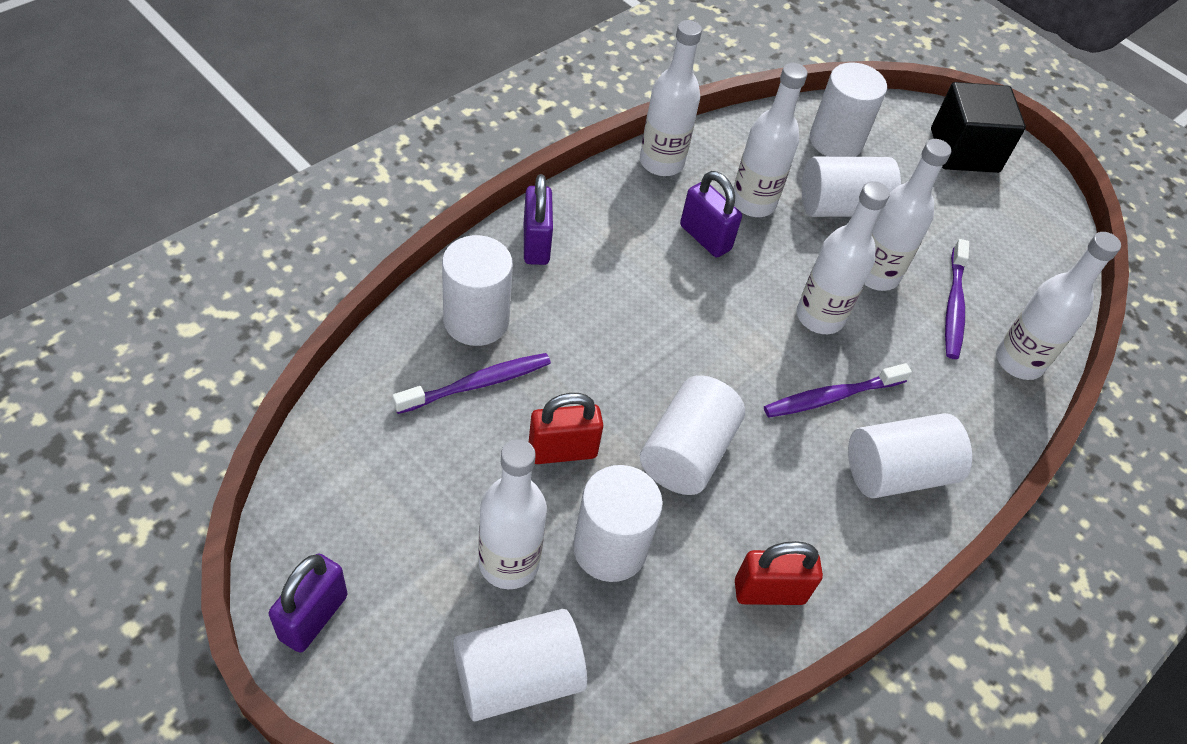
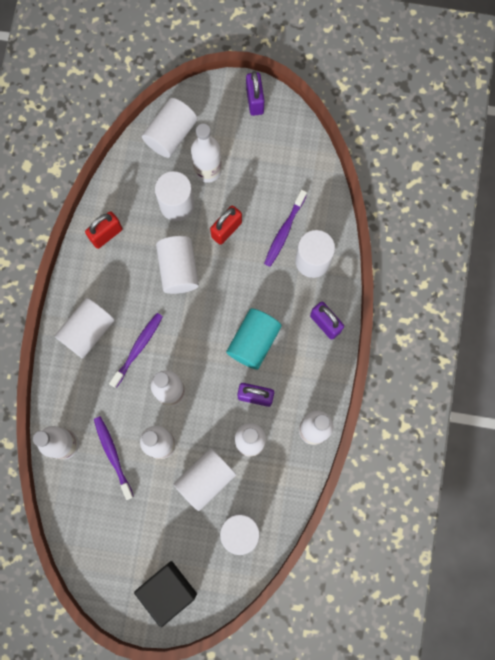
camera: 150 degrees right, 25 degrees up
none -> turquoise cylinder [226,308,282,370]

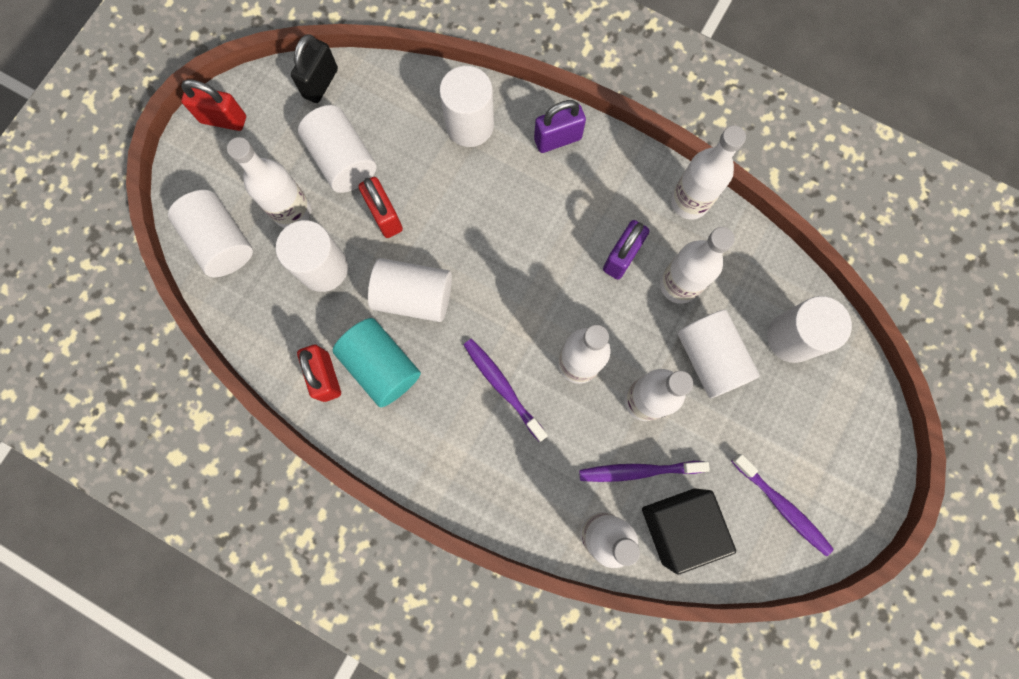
camera: 70 degrees left, 0 degrees up
white cylinder [55,298,115,359] -> white cylinder moved to [298,105,376,193]
black cube [134,561,197,627] -> black cube moved to [642,488,736,575]
turquoise cylinder [226,308,282,370] -> turquoise cylinder moved to [333,318,421,407]
purple padlock [246,71,264,116] -> red padlock [181,79,246,131]
purple toothbrush [264,190,307,267] -> purple toothbrush moved to [731,454,834,556]
none -> black padlock [291,34,338,103]

